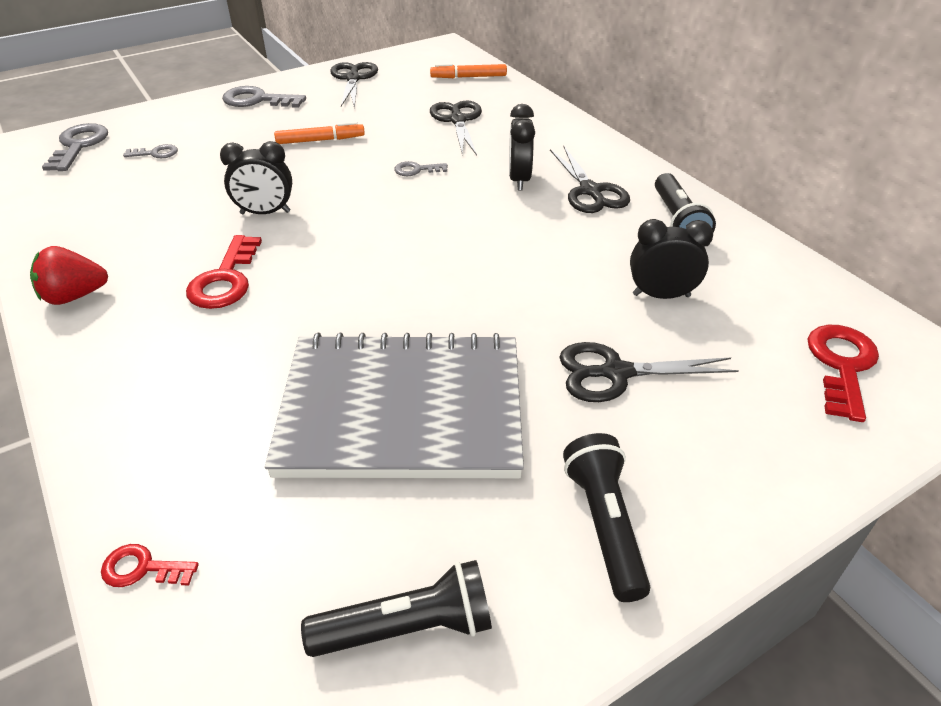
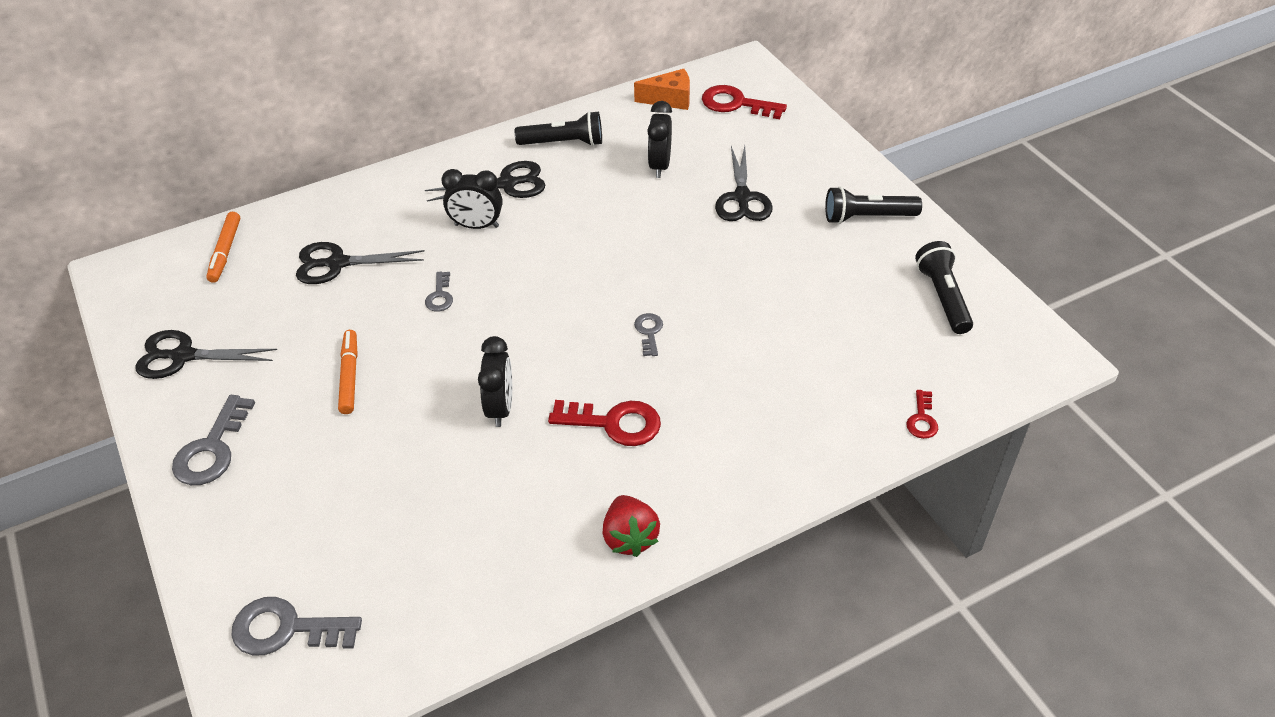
camera: 85 degrees left, 5 degrees up
grey key [123,144,178,158] -> grey key moved to [634,313,663,356]
grey notebook [265,332,524,478] -> none
none -> orange cheese [634,69,690,110]

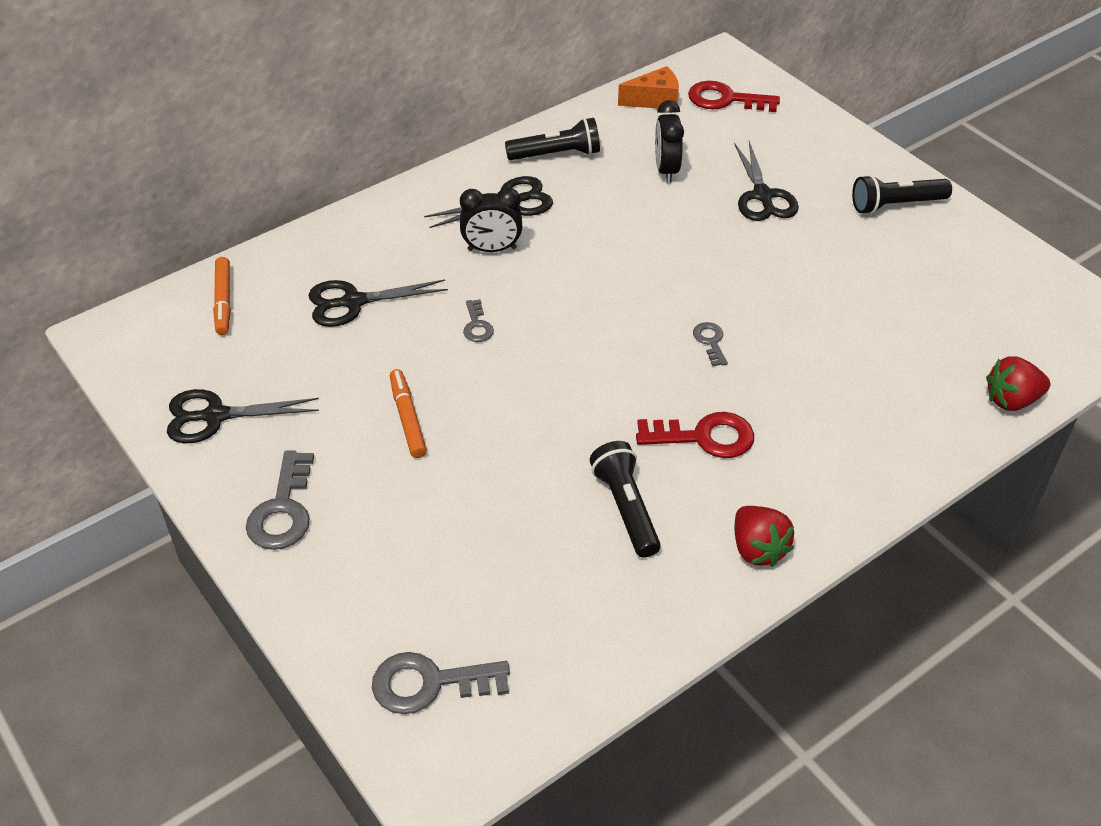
camera: 10 degrees left, 0 degrees up
black clock [478,336,512,427] -> none
red key [907,390,938,439] -> red strawberry [986,356,1050,411]
black flashlight [915,241,973,334] -> black flashlight moved to [590,441,661,558]

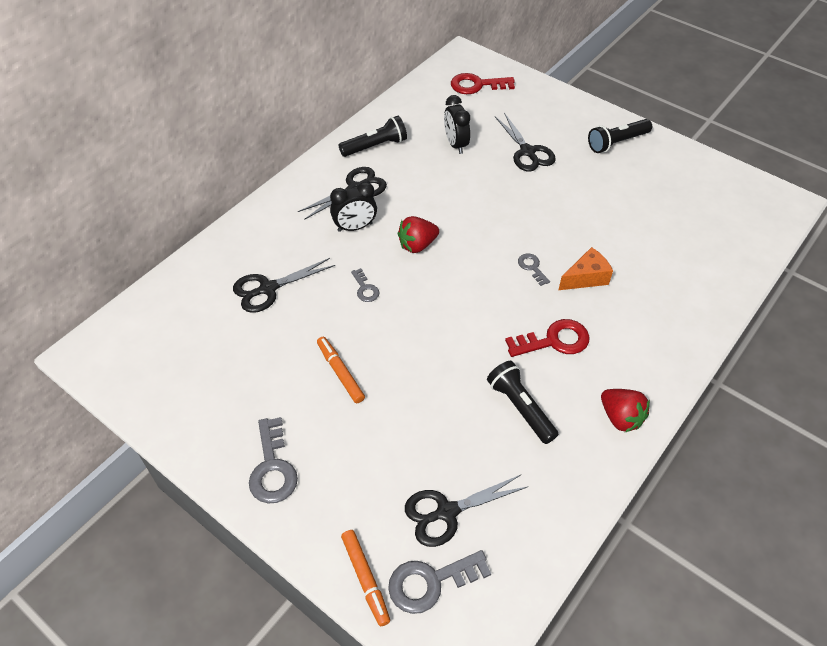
camera: 15 degrees left, 5 degrees up
black scissors [167,389,319,443] -> black scissors moved to [405,475,529,547]
orange marker [213,257,231,335] -> orange marker moved to [341,530,390,626]
orange cheese [618,66,679,108] -> orange cheese moved to [559,247,613,290]
red strawberry [986,356,1050,411] -> red strawberry moved to [398,216,439,253]

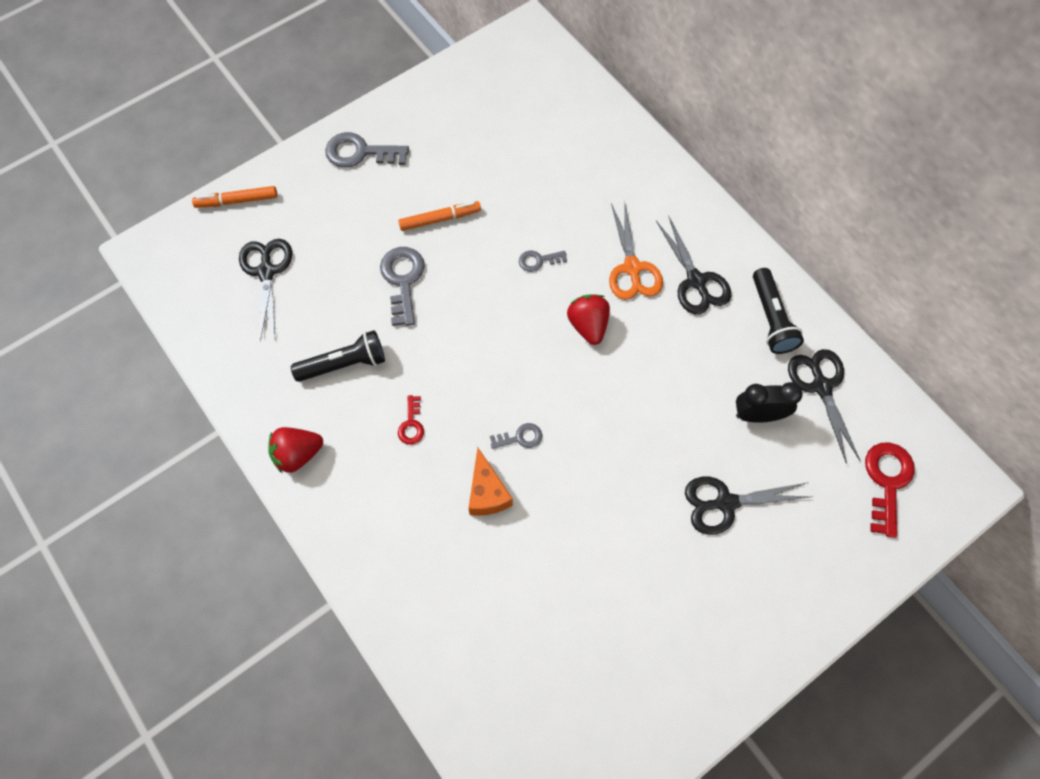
camera: 105 degrees right, 15 degrees up
black scissors [233,258,335,313] -> black scissors moved to [788,349,860,464]
black clock [330,182,377,232] -> orange scissors [609,200,663,300]
grey key [388,550,491,614] -> grey key moved to [380,247,425,326]
red key [505,319,590,357] -> red key [398,395,424,445], size x0.55
black flashlight [588,119,652,153] -> none

